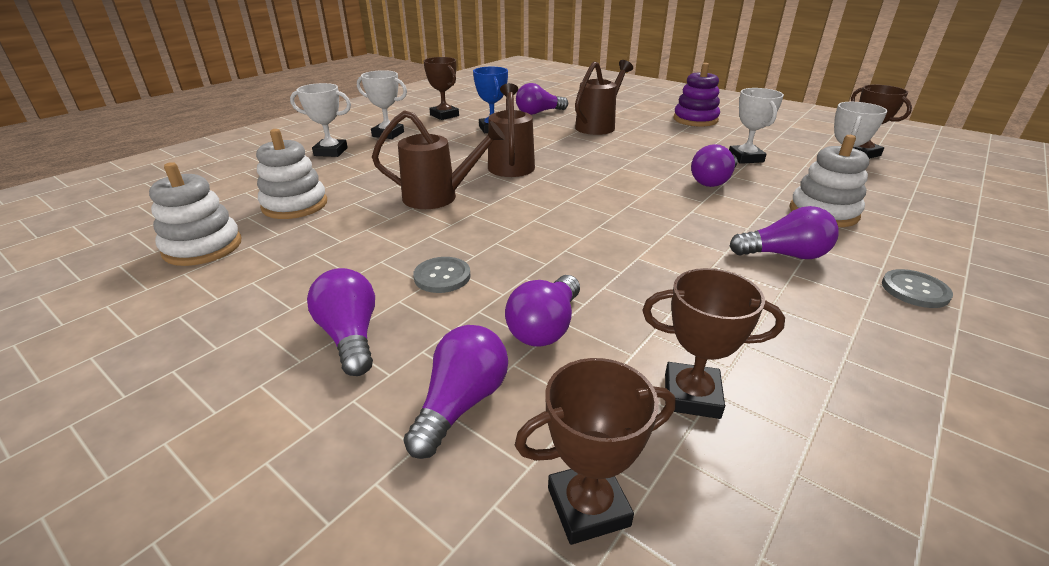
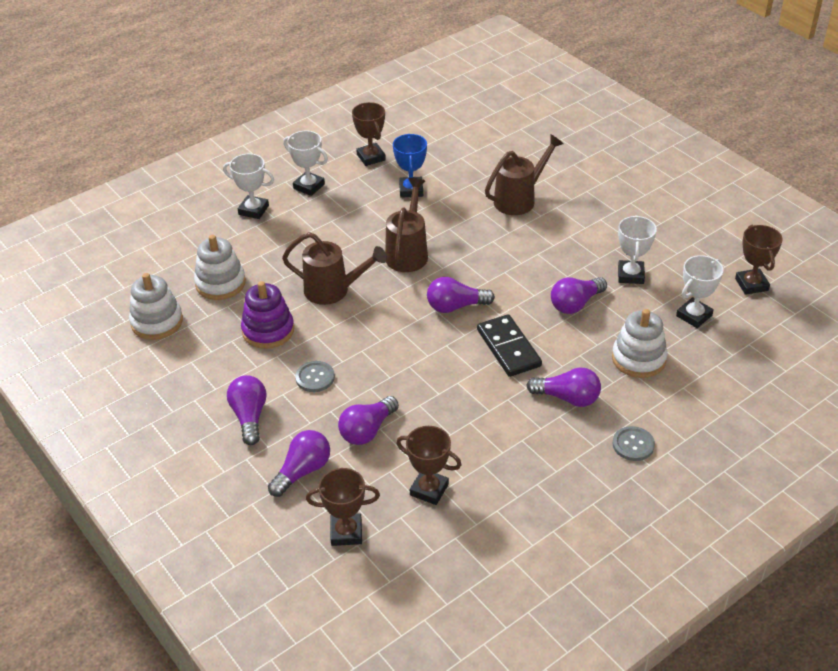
camera: 15 degrees right, 10 degrees up
purple light bulb [516,83,568,115] -> purple light bulb moved to [427,277,495,313]
purple stacking toy [673,63,720,127] -> purple stacking toy moved to [241,281,294,349]
none -> black domino [477,314,542,377]

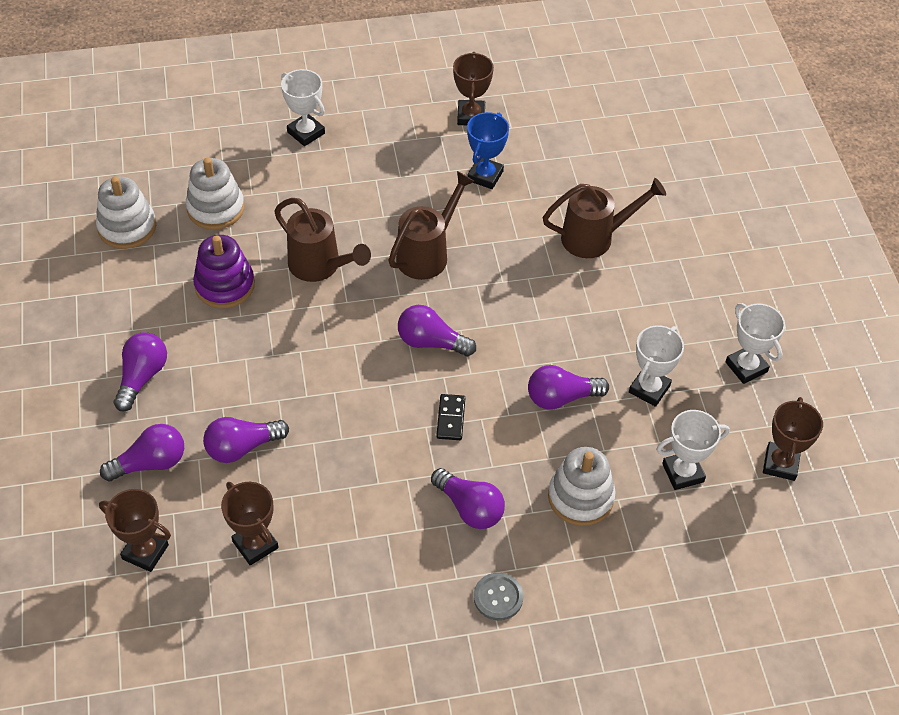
camera: 25 degrees right, 10 degrees up
white trophy [283,131,328,196] -> white trophy moved to [726,303,785,384]
grey button [295,361,335,392] -> none
black domino [477,314,542,377] -> black domino [436,394,465,440], size x0.57

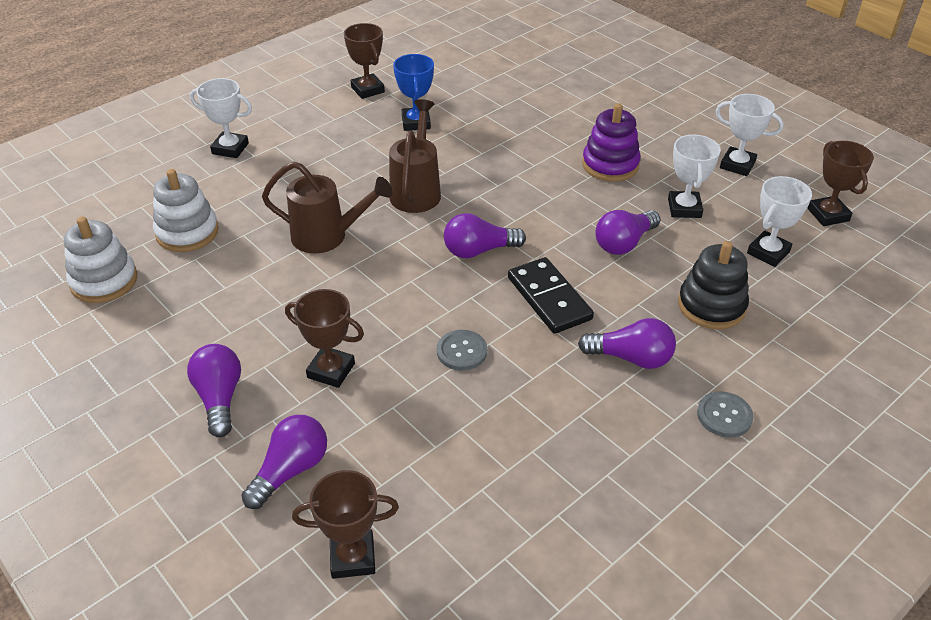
camera: 30 degrees left, 10 degrees down
purple stacking toy [193,235,255,308] -> purple stacking toy moved to [582,103,641,182]
purple light bulb [203,417,289,463] -> none
brown trophy [221,482,279,565] -> brown trophy moved to [285,289,364,388]
black domino [436,394,465,440] -> black domino [508,257,594,334], size x1.75
brown watering can [543,178,666,258] -> none
white stacking toy [548,447,616,526] -> black stacking toy [678,241,749,329]
none -> grey button [437,330,487,371]

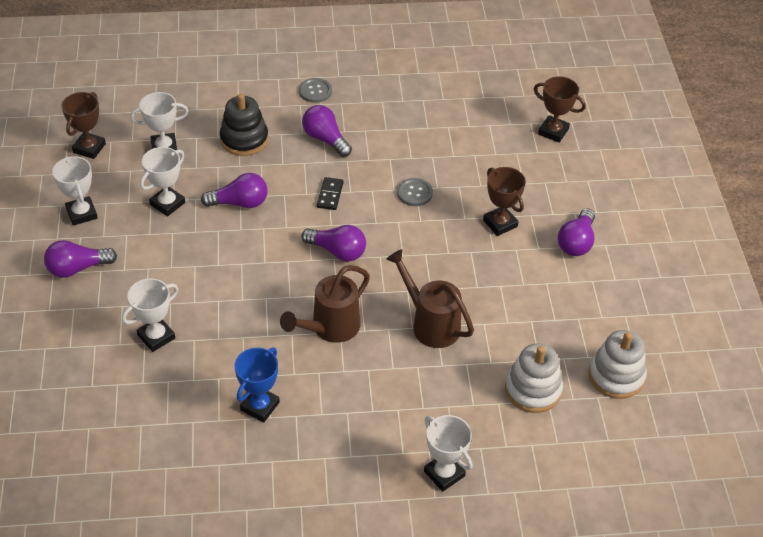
camera: 145 degrees left, 5 degrees up
purple light bulb [241,415,327,509] -> purple light bulb moved to [44,240,117,278]
brown trophy [344,23,385,99] -> none
black domino [508,257,594,334] -> black domino [317,177,344,210], size x0.57
purple stacking toy [582,103,641,182] -> none
none -> white trophy [122,278,178,352]

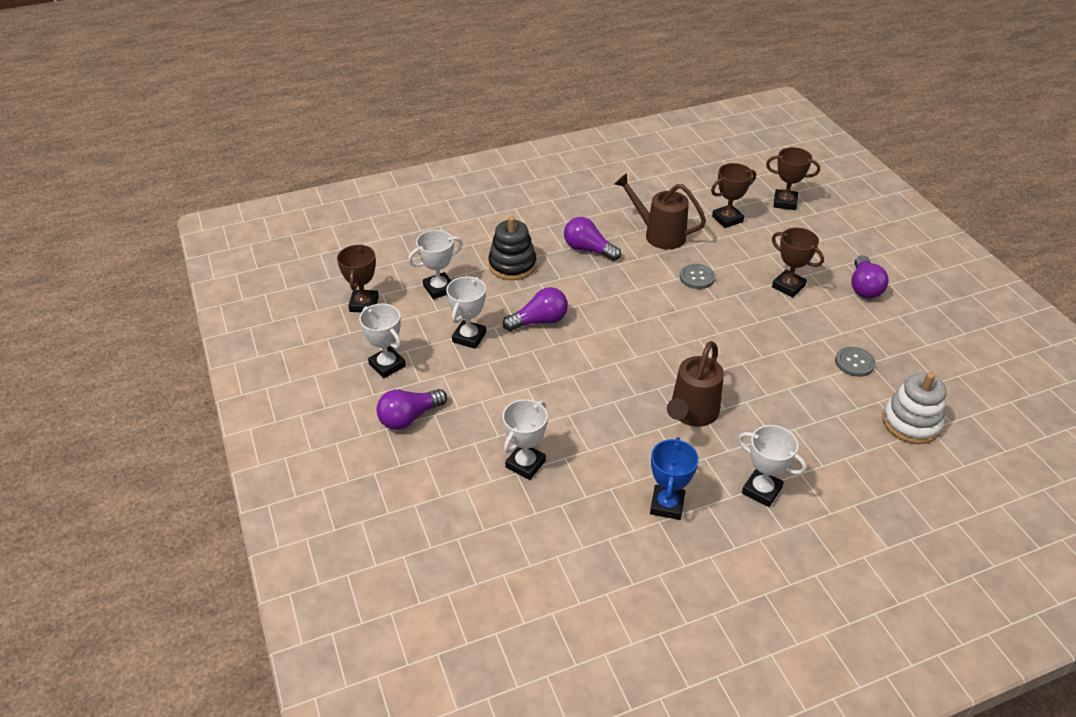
camera: 15 degrees left, 5 degrees down
grey button [299,78,332,103] -> grey button moved to [835,347,876,377]
purple light bulb [301,225,366,262] -> none
black domino [317,177,344,210] -> none
brown watering can [386,249,474,348] -> brown watering can moved to [614,173,706,249]
white trophy [424,415,473,492] -> white trophy moved to [738,425,807,507]
white stacking toy [589,330,647,399] -> none
none -> brown trophy [711,163,756,228]

